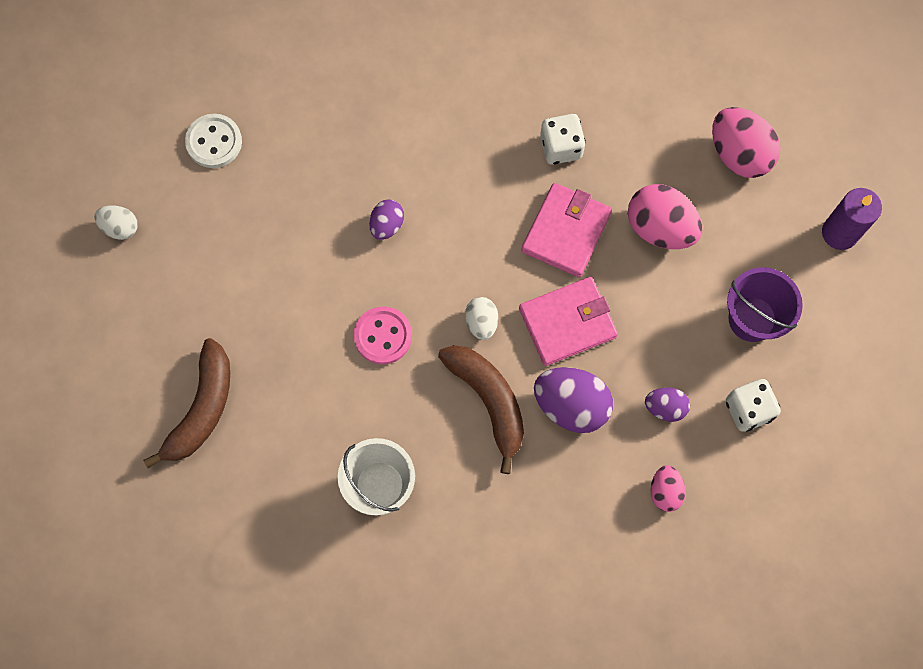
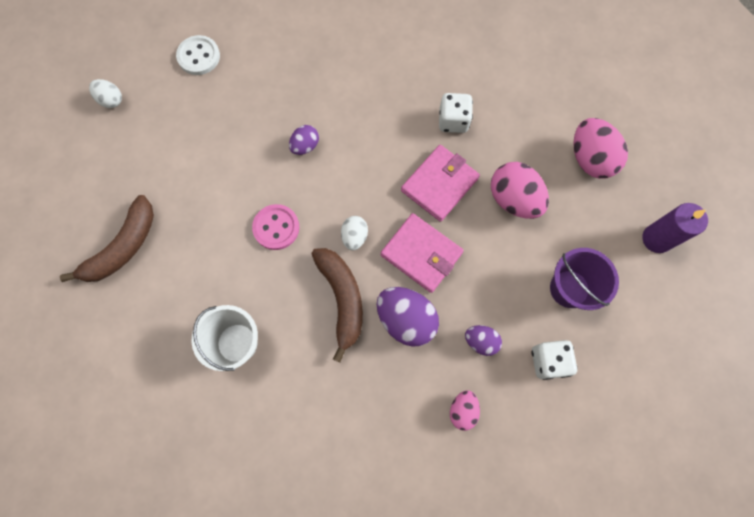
camera: 15 degrees right, 0 degrees up
pink wallet [519,277,618,366] -> pink wallet turned 45 degrees clockwise [381,213,464,293]

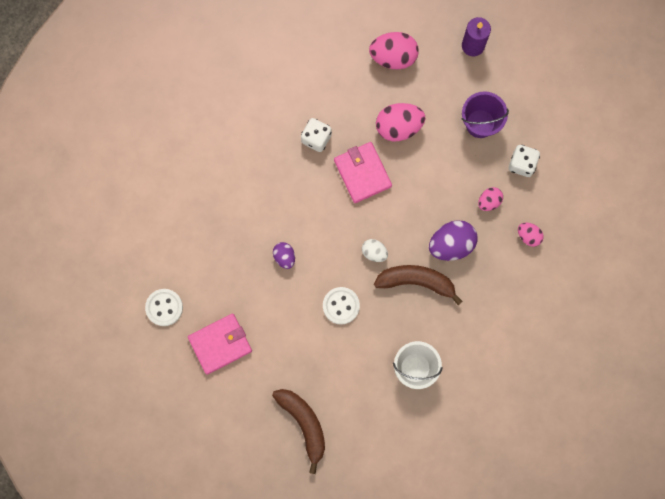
camera: 65 degrees left, 5 degrees up
white egg [89,79,122,108] -> none
pink button [252,204,299,250] -> white button [323,287,360,325]
pink wallet [381,213,464,293] -> pink wallet moved to [188,314,252,375]
purple egg [465,325,502,356] -> pink egg [478,187,503,211]

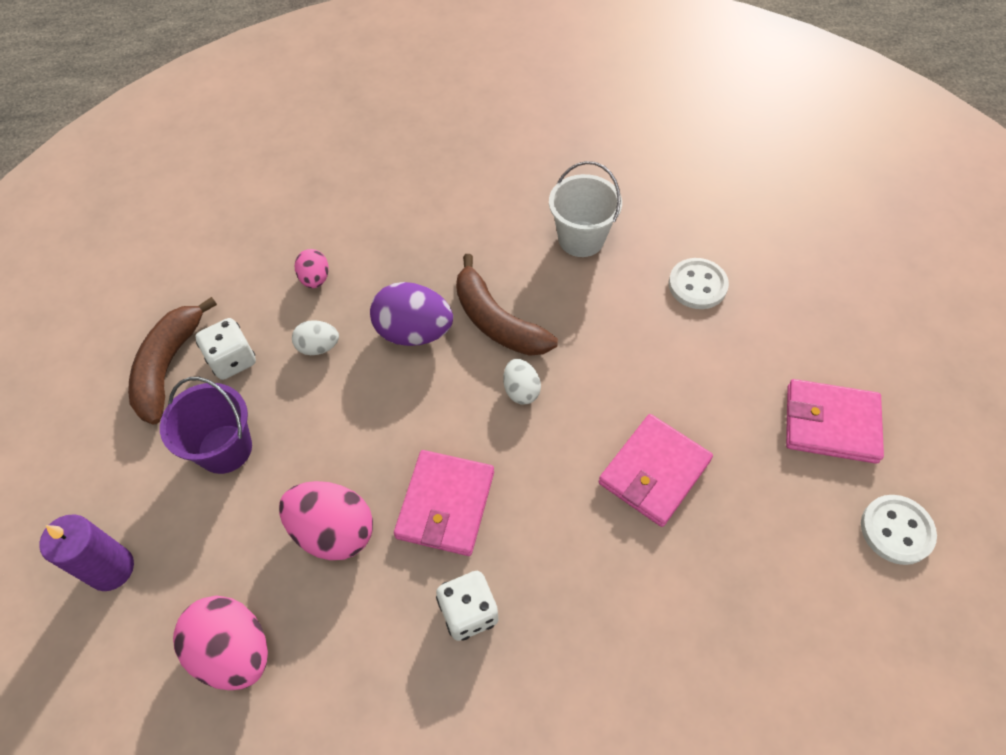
camera: 140 degrees left, 20 degrees down
brown banana [272,389,325,474] -> brown banana moved to [128,297,217,425]
purple egg [273,242,295,269] -> pink wallet [598,414,713,527]
white button [323,287,360,325] -> white button moved to [669,258,729,309]
pink egg [478,187,503,211] -> white egg [292,320,339,355]

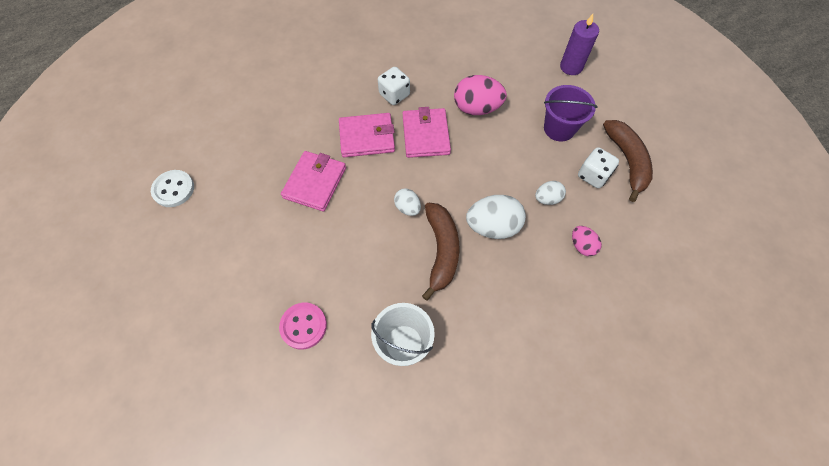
camera: 160 degrees right, 5 degrees up
pink egg [173,595,268,690] -> none
purple egg [370,282,453,346] -> white egg [466,195,526,239]
brown banana [456,254,558,356] -> brown banana turned 60 degrees clockwise [422,203,459,301]
white button [669,258,729,309] -> pink button [279,303,327,350]
pink wallet [786,379,884,464] -> pink wallet moved to [339,113,395,157]

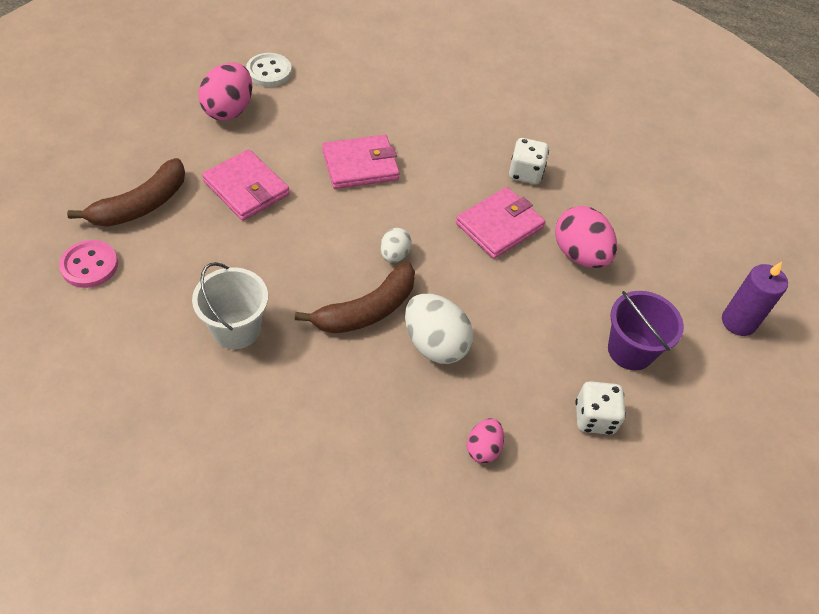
camera: 50 degrees right, 10 degrees down
pink button [279,303,327,350] -> pink button moved to [59,240,118,288]
pink wallet [339,113,395,157] -> pink wallet moved to [202,149,290,221]
white egg [535,181,566,205] -> none
brown banana [603,120,653,202] -> brown banana moved to [67,158,185,227]
none -> pink egg [198,62,252,121]

